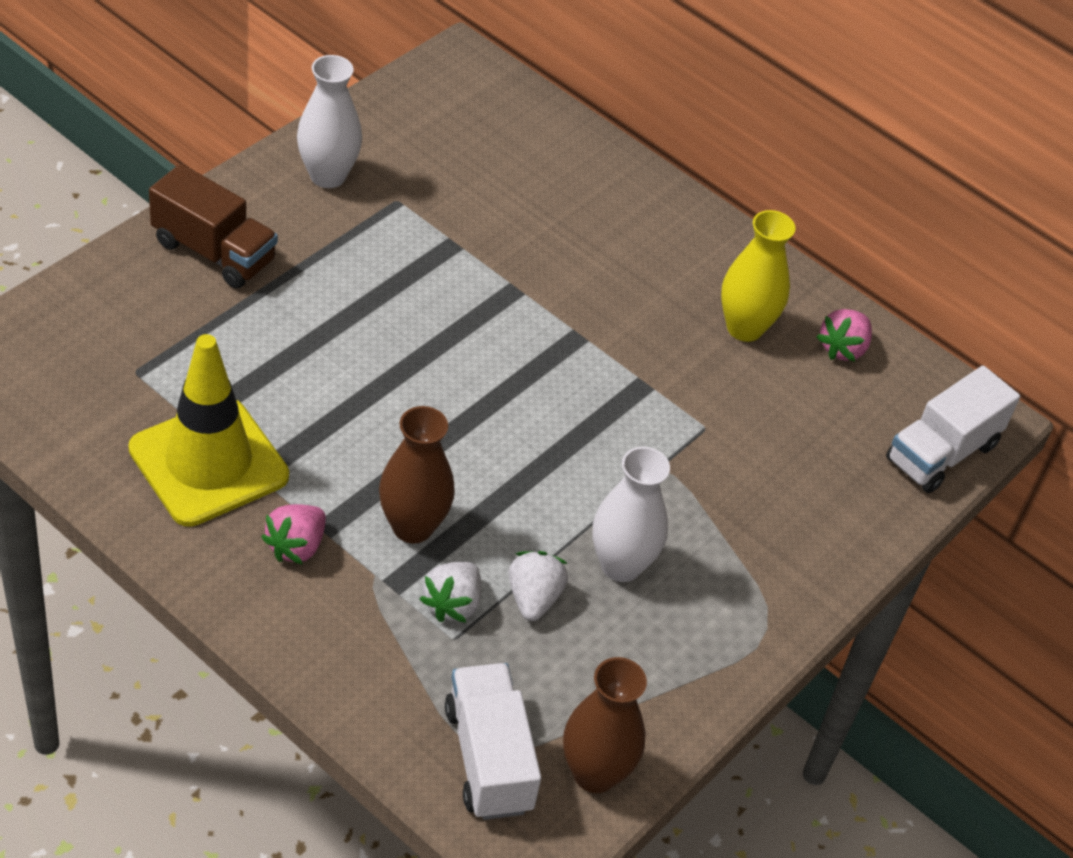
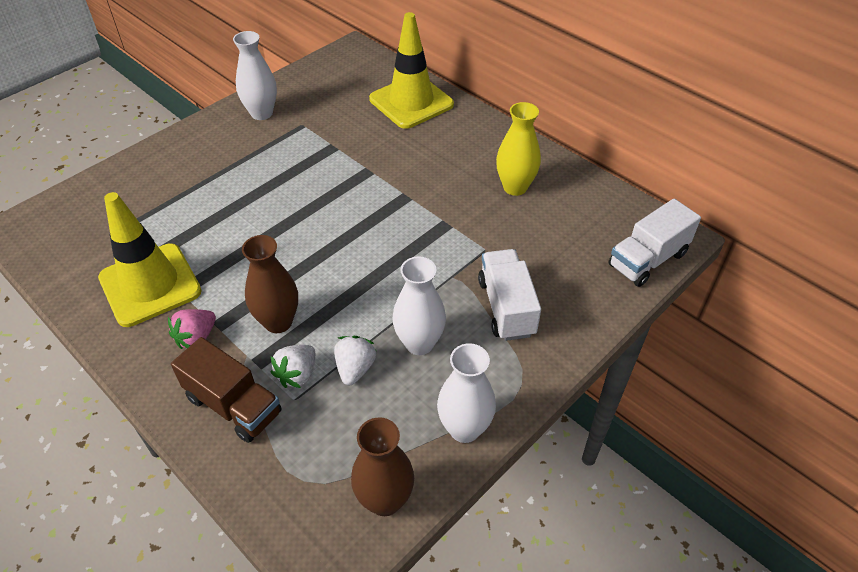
camera: 10 degrees right, 0 degrees up
brown truck [149,164,278,288] -> brown truck moved to [171,337,282,443]
white truck [445,663,541,820] -> white truck moved to [478,249,541,341]
pink strawberry [817,309,872,362] -> none
none -> yellow traffic cone [369,12,454,129]
none -> white vase [437,343,496,443]

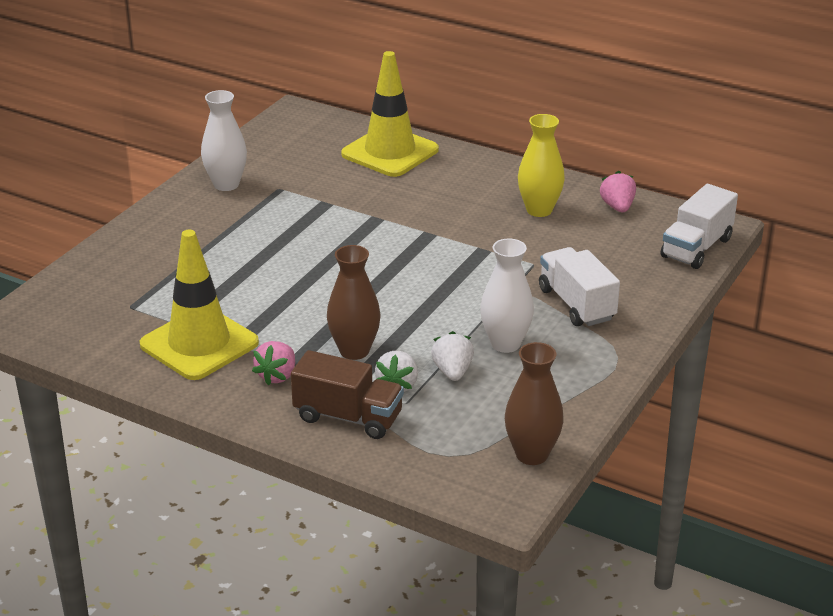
camera: 15 degrees left, 15 degrees down
white vase [437,343,496,443] -> none
none -> pink strawberry [600,171,636,212]

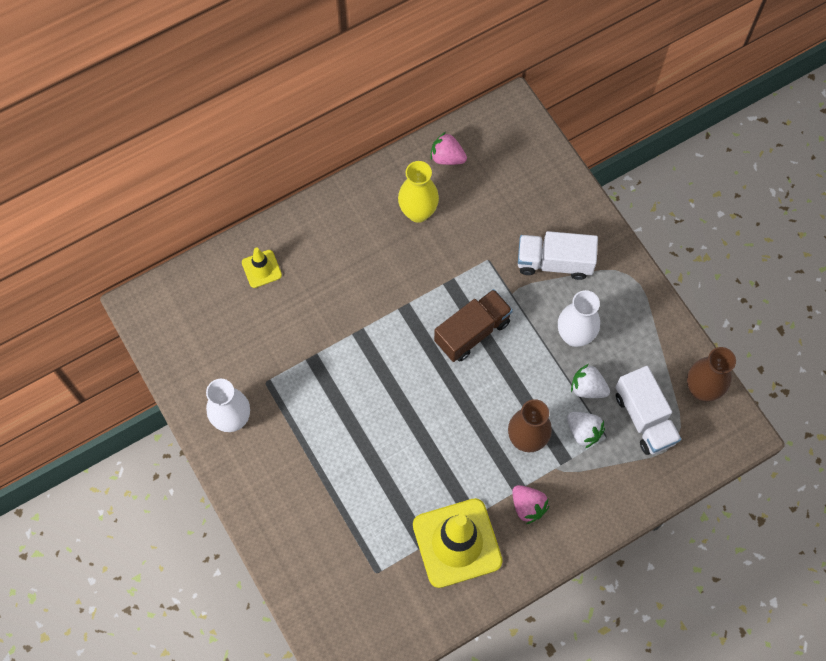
camera: 60 degrees left, 35 degrees up
brown truck [291,350,404,439] -> brown truck moved to [434,289,513,362]
yellow traffic cone [341,51,439,177] -> yellow traffic cone [242,247,282,288], size x0.48
white truck [661,184,738,269] -> white truck moved to [615,366,681,455]

